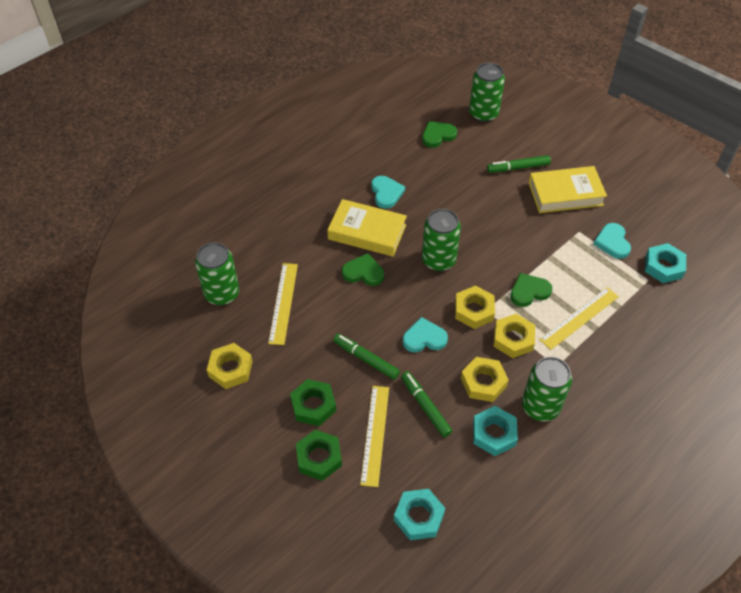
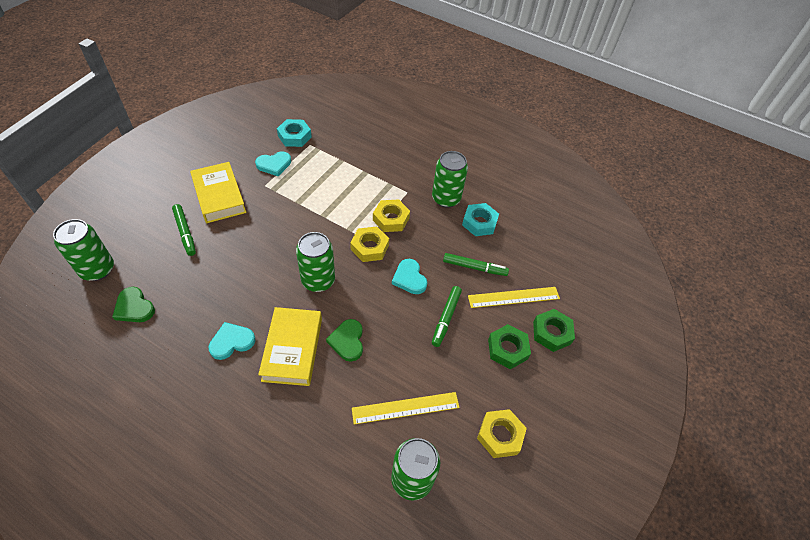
camera: 110 degrees left, 0 degrees up
turquoise nut [394,489,445,540] -> none
green marker [401,371,452,437] -> green marker turned 120 degrees counterclockwise [443,253,509,276]
yellow nut [461,357,509,402] -> none
green heart [510,273,552,307] -> none
yellow ruler [539,287,619,350] -> none

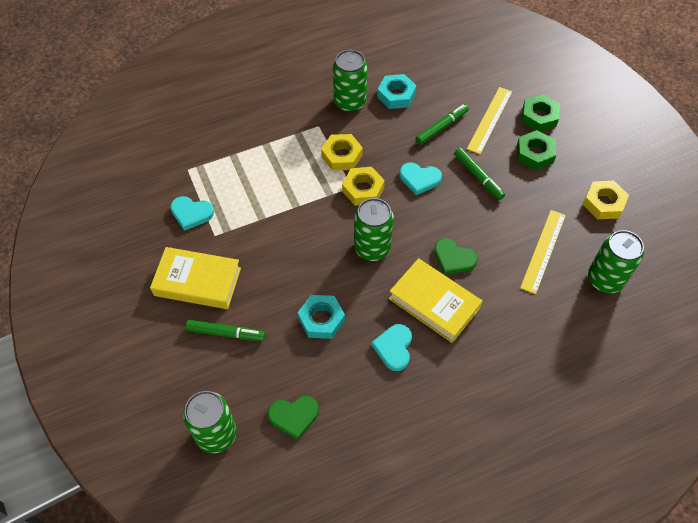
camera: 50 degrees left, 5 degrees up
turquoise heart [255,151,291,176] -> turquoise heart turned 90 degrees clockwise [170,196,214,231]
turquoise nut [277,119,312,147] -> turquoise nut moved to [298,295,345,339]

